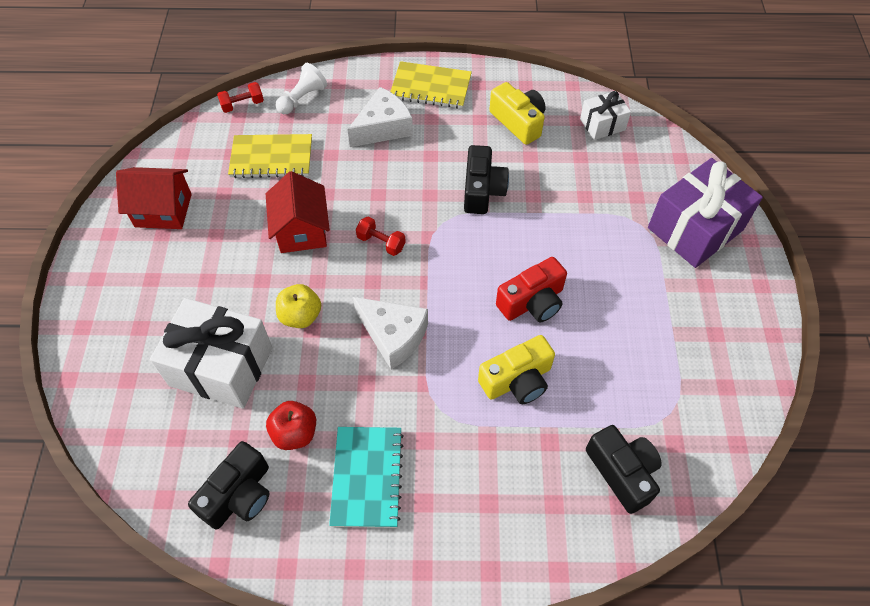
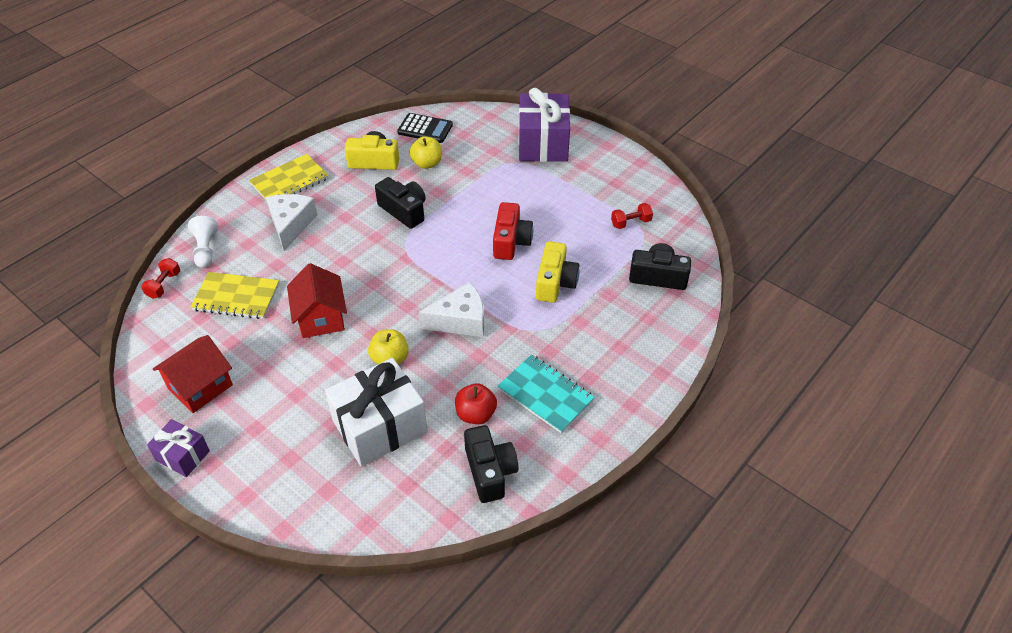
camera: 50 degrees left, 10 degrees down
yellow notebook [228,134,312,178] -> yellow notebook turned 60 degrees clockwise [190,272,279,319]
red house [266,171,330,253] -> red house turned 45 degrees clockwise [287,263,347,338]
red dumbbell [356,217,406,256] -> red dumbbell moved to [611,203,653,229]
white gift [580,91,631,140] -> black calculator [397,113,453,143]
none -> purple gift [147,419,210,477]
none -> yellow apple [409,136,442,169]

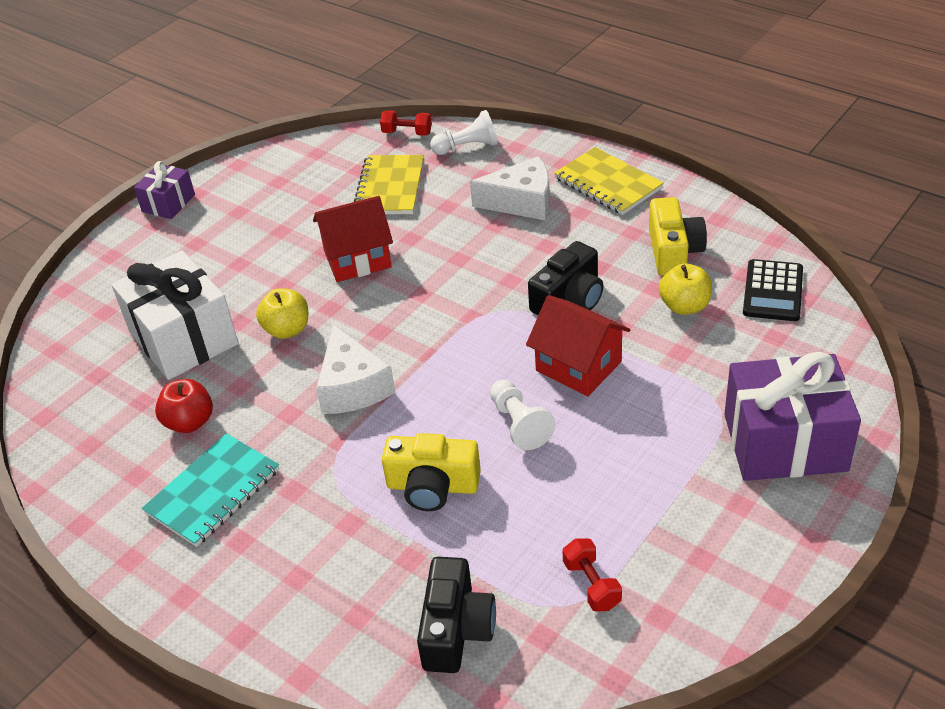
camera: 90 degrees right, 5 degrees down
red house [153,335,233,413] -> red house moved to [526,295,631,397]
black camera [464,425,519,503] -> none
red camera [493,202,533,260] -> white pawn [490,380,555,450]

